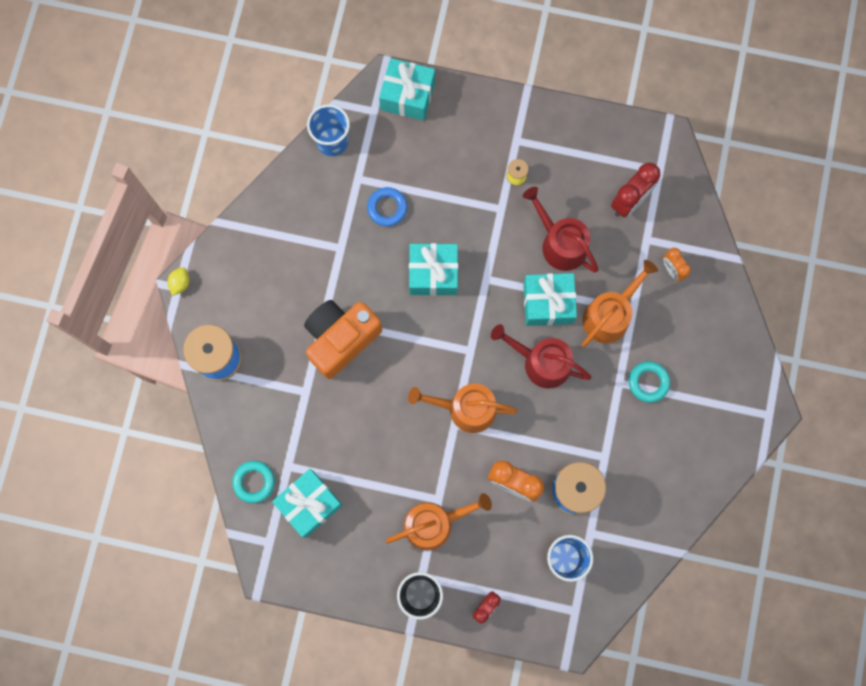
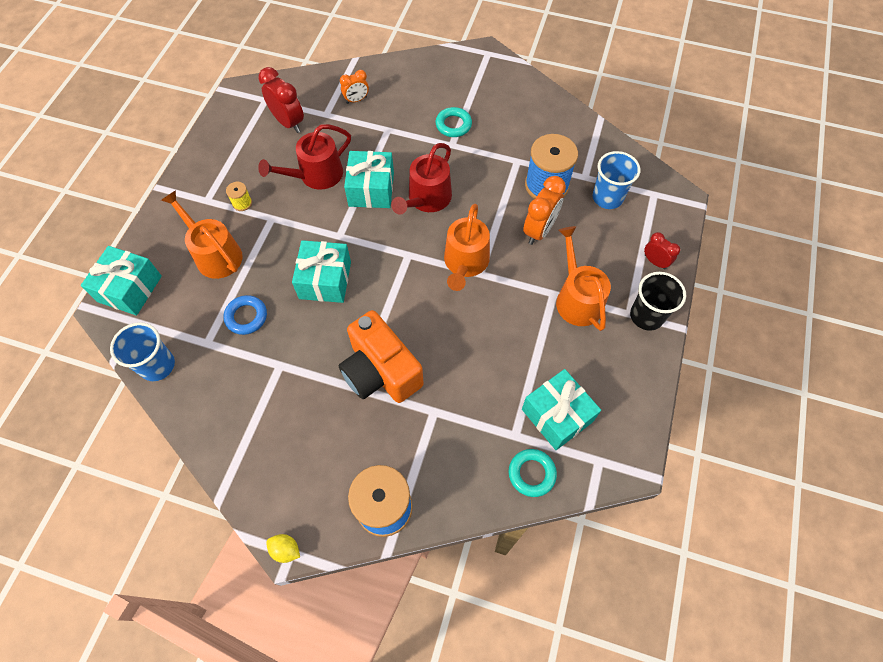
camera: 85 degrees left, 15 degrees down
orange watering can [582,260,658,347] -> orange watering can moved to [161,190,243,279]

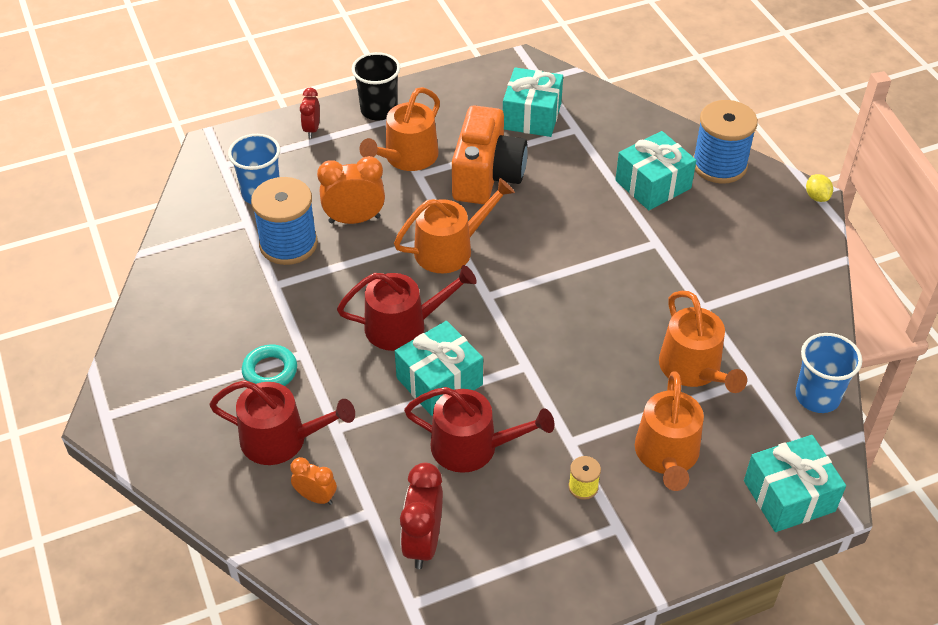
camera: 130 degrees left, 15 degrees down
blue ring [224,295,267,335] -> orange watering can [659,291,747,393]
turquoise gift [292,240,351,303] -> turquoise gift moved to [615,131,696,210]
orange camera [338,310,423,403] -> orange camera moved to [452,105,527,204]
turquoise ring [509,449,557,497] -> none
none -> red watering can [209,380,355,465]

